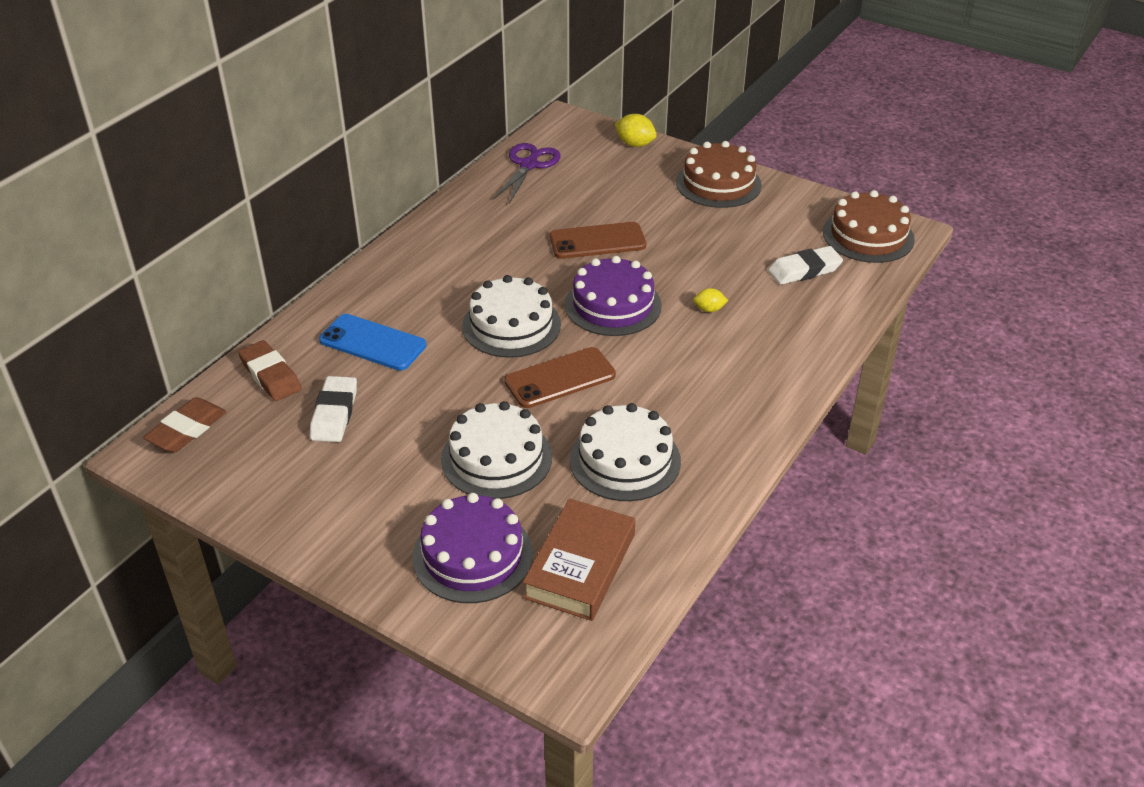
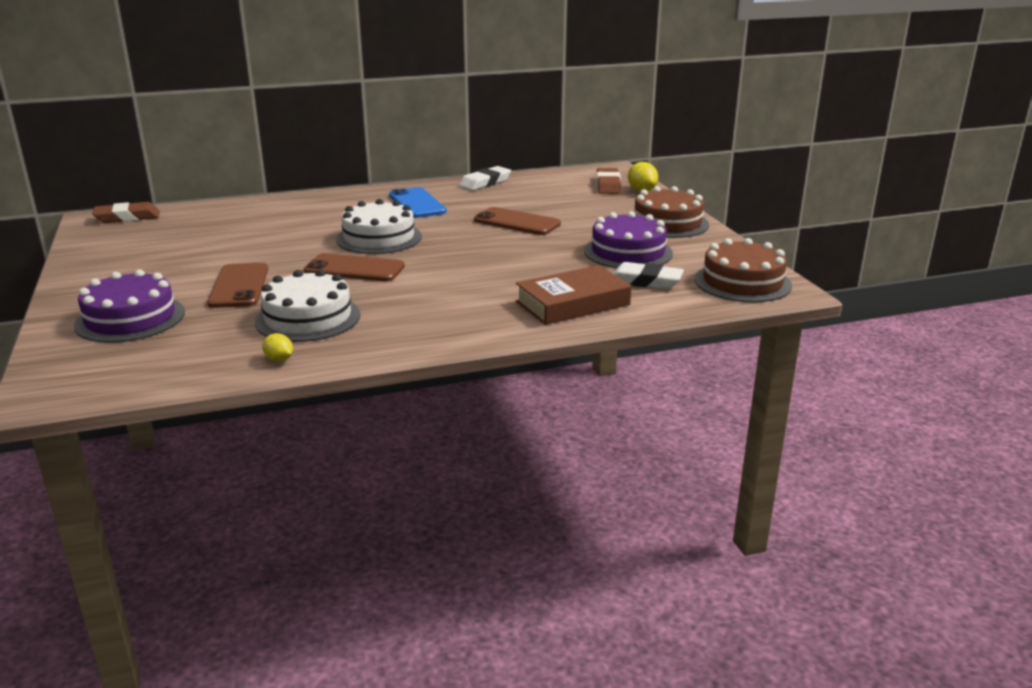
camera: 40 degrees right, 15 degrees down
brown eraser [238,340,302,401] -> brown eraser moved to [597,168,621,194]
white eraser [310,376,357,442] -> white eraser moved to [459,166,511,191]
blue phone [319,314,426,371] -> blue phone moved to [389,187,447,218]
white cake [441,401,552,499] -> brown phone [207,263,268,308]
purple scissors [493,143,561,204] -> none
brown book [523,498,635,621] -> brown book moved to [516,265,631,325]
purple cake [565,256,662,336] -> purple cake moved to [584,211,673,268]
yellow lemon [693,288,728,312] -> yellow lemon moved to [262,333,293,362]

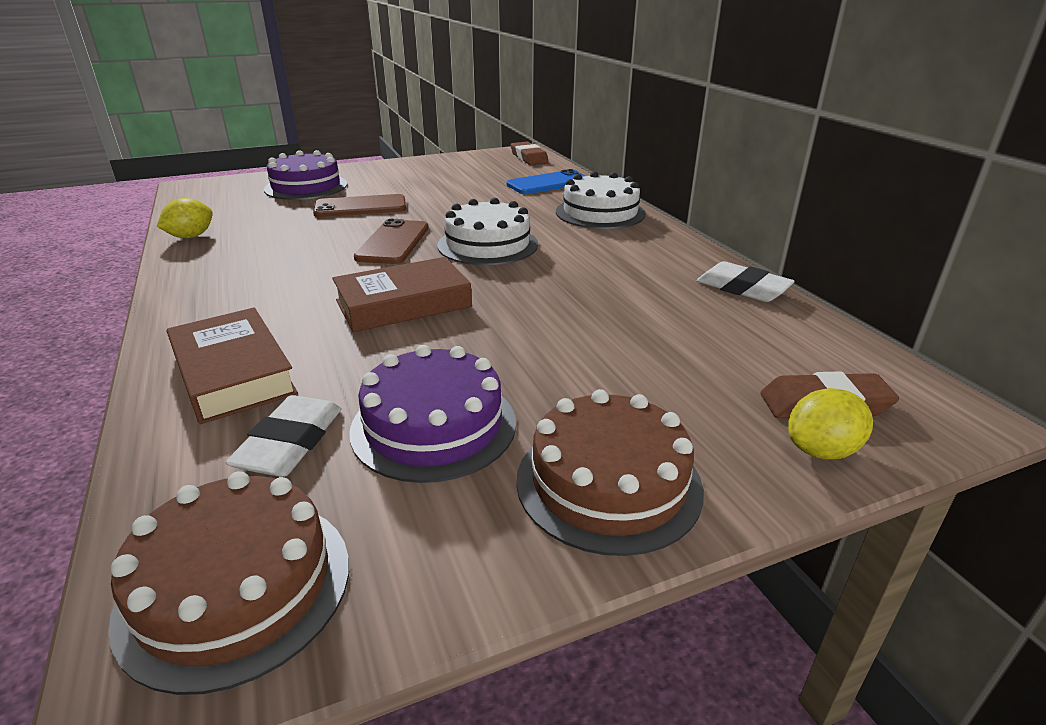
camera: 85 degrees right, 5 degrees up
white cake [255,269,360,342] -> white cake moved to [556,171,646,229]
yellow lemon [262,333,293,362] -> yellow lemon [157,198,213,238], size x1.60
blue phone [389,187,447,218] -> blue phone moved to [507,169,586,194]
brown phone [474,207,561,235] -> none
none -> brown book [332,257,472,332]

